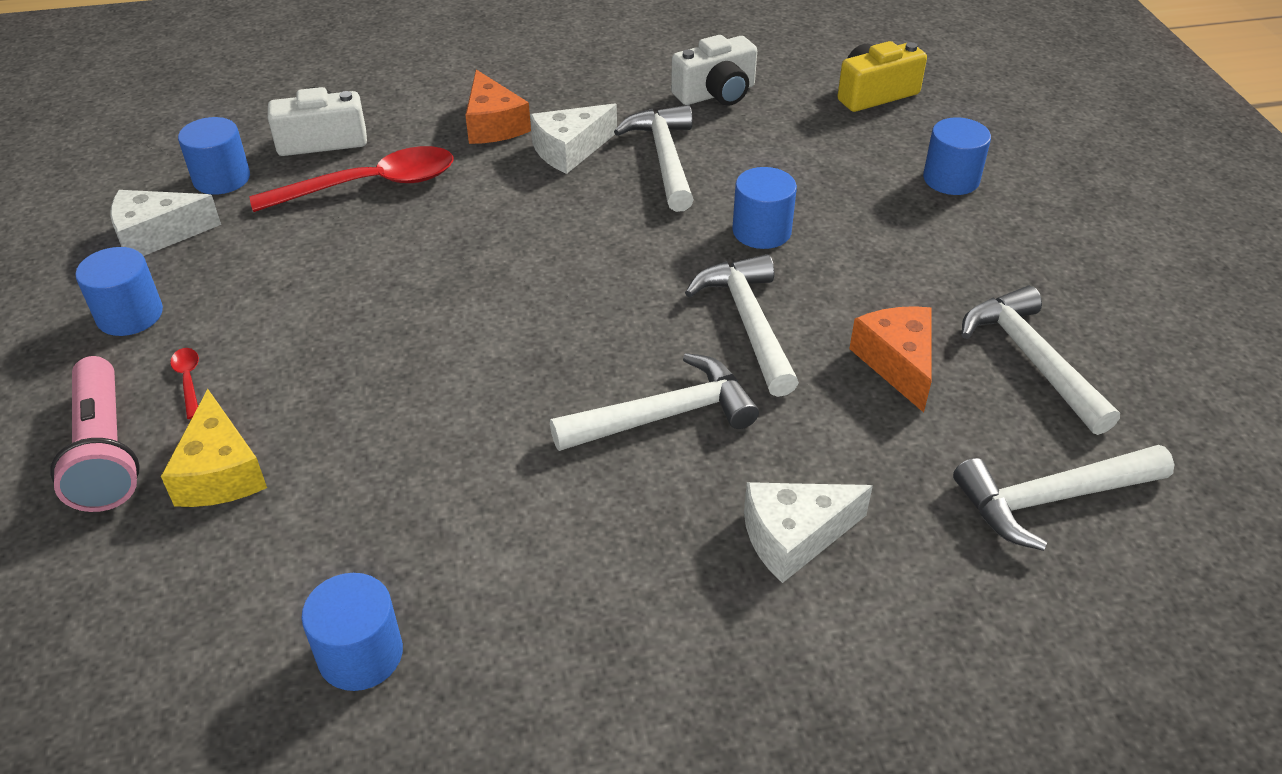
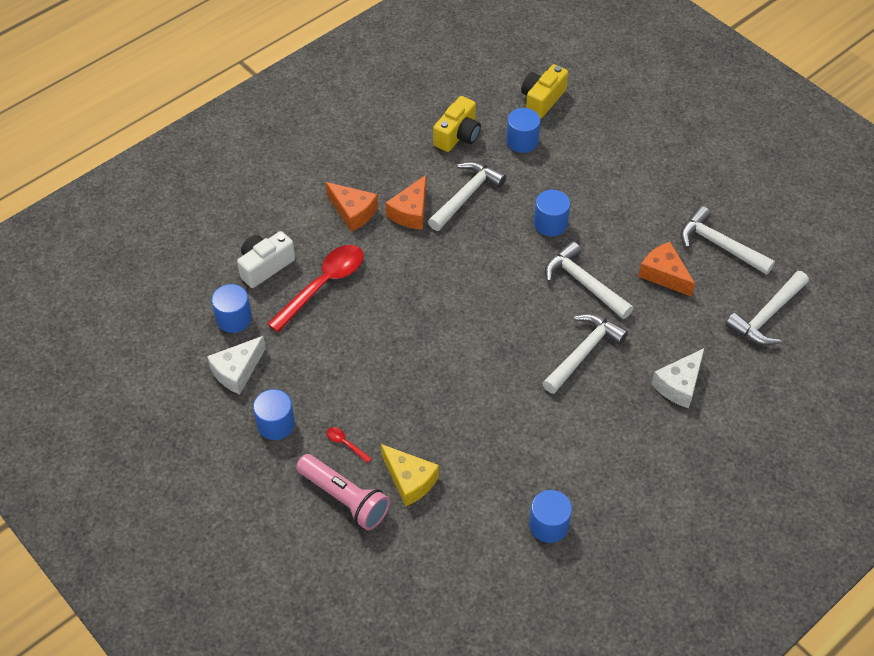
camera: 30 degrees left, 10 degrees up
white cheese [530,103,617,174] -> orange cheese [385,175,426,230]
white hammer [614,105,694,212] -> white hammer turned 75 degrees clockwise [428,161,507,231]
white camera [671,35,757,106] -> yellow camera [433,96,481,152]
blue cylinder [923,117,991,195] -> blue cylinder moved to [506,108,540,153]

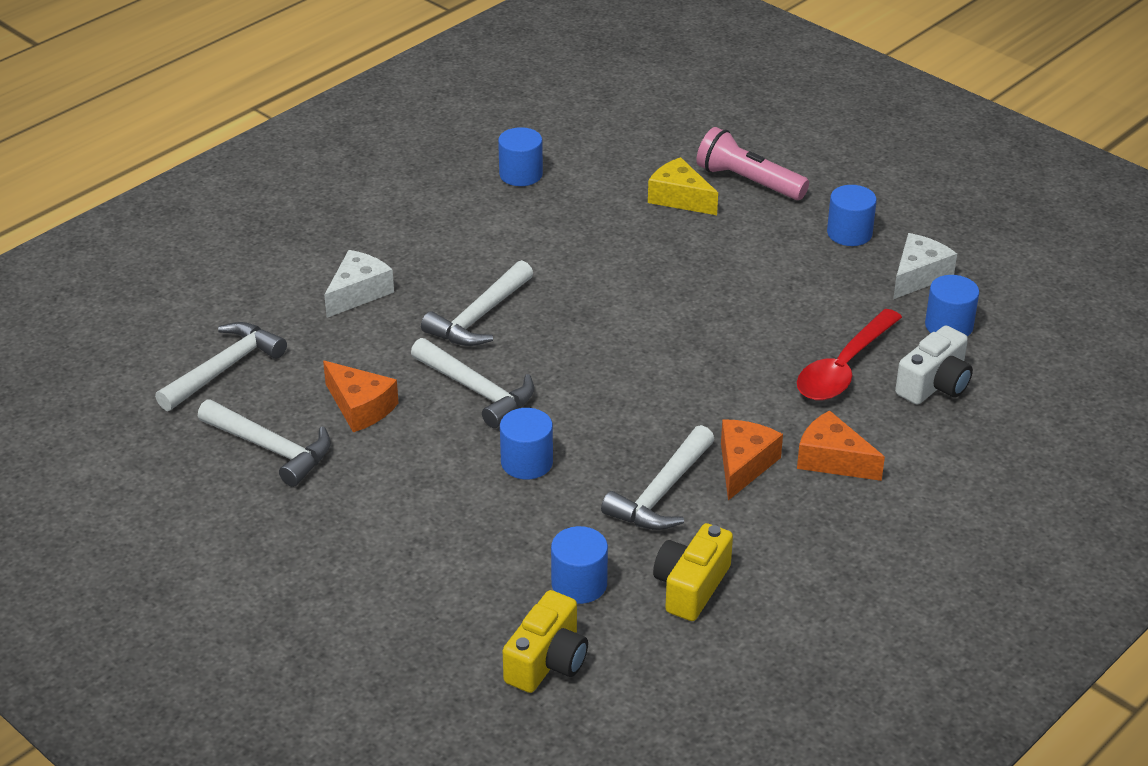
camera: 175 degrees right, 15 degrees down
red spoon [327,427,372,463] -> none

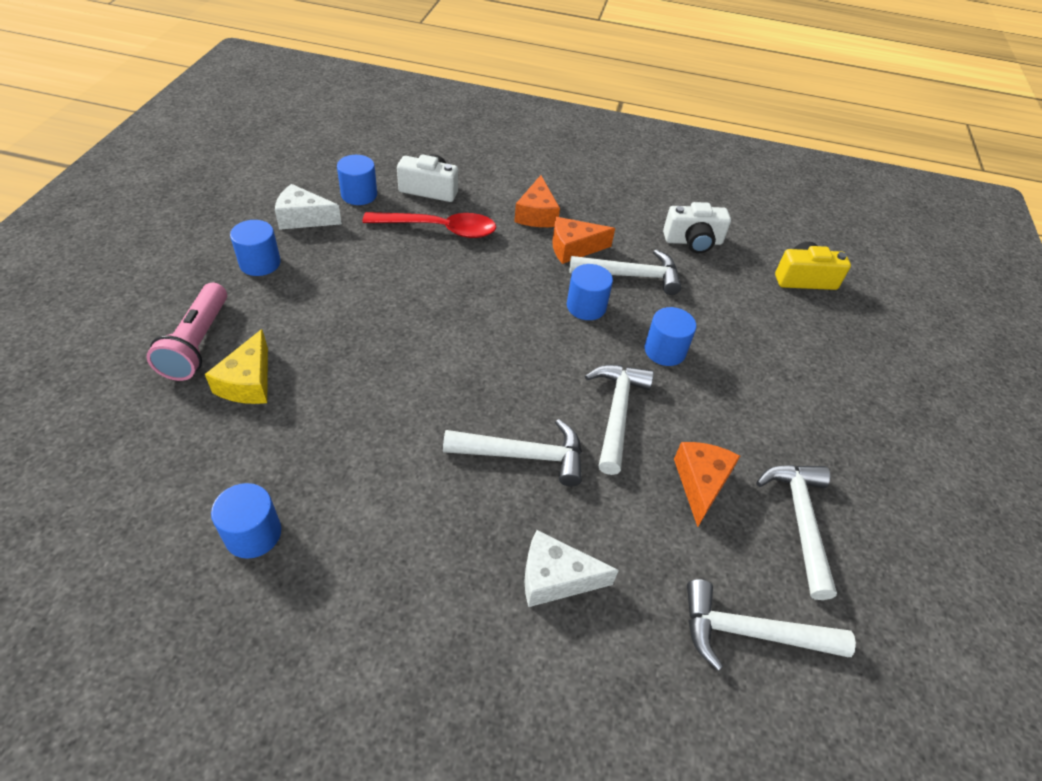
camera: 125 degrees left, 10 degrees up
blue cylinder [551,526,608,604] -> blue cylinder moved to [567,264,613,320]
yellow camera [653,523,733,621] -> white camera [663,202,731,253]

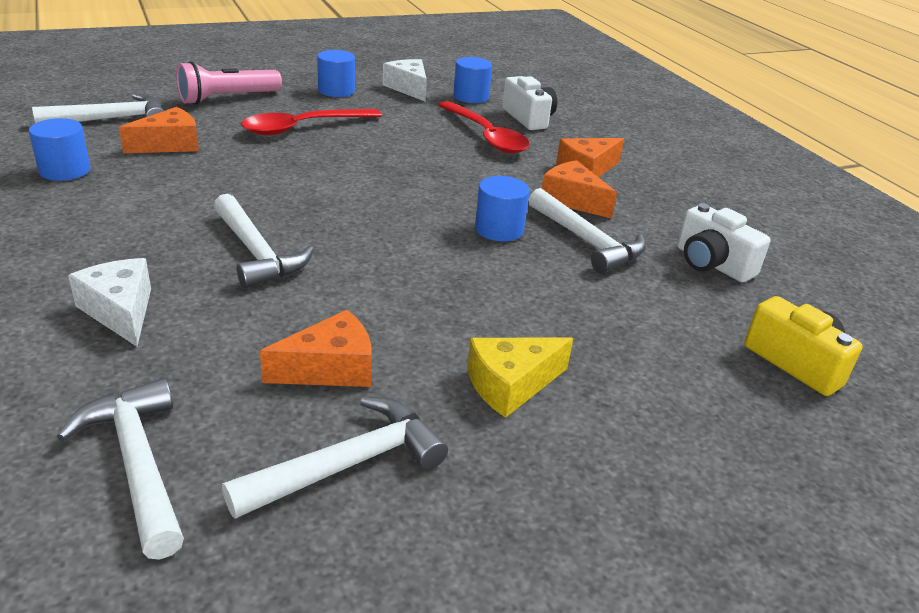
camera: 55 degrees right, 15 degrees down
yellow cheese [205,329,268,404] -> yellow cheese moved to [467,337,573,418]
white hammer [585,365,654,475] -> white hammer moved to [32,94,164,123]
blue cylinder [645,307,697,366] -> none
none -> orange cheese [119,107,199,153]
none -> red spoon [241,109,382,135]

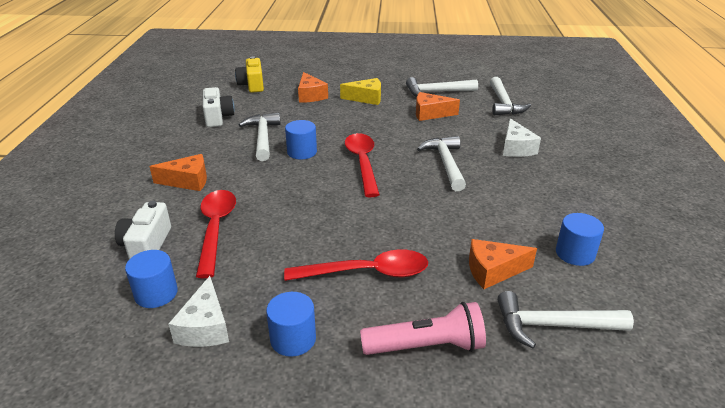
camera: 150 degrees left, 0 degrees up
orange cheese [542,160,617,219] -> orange cheese moved to [298,72,328,103]
none -> red spoon [345,133,380,197]

